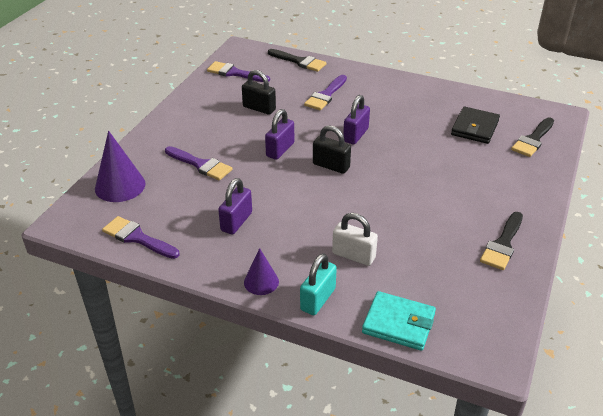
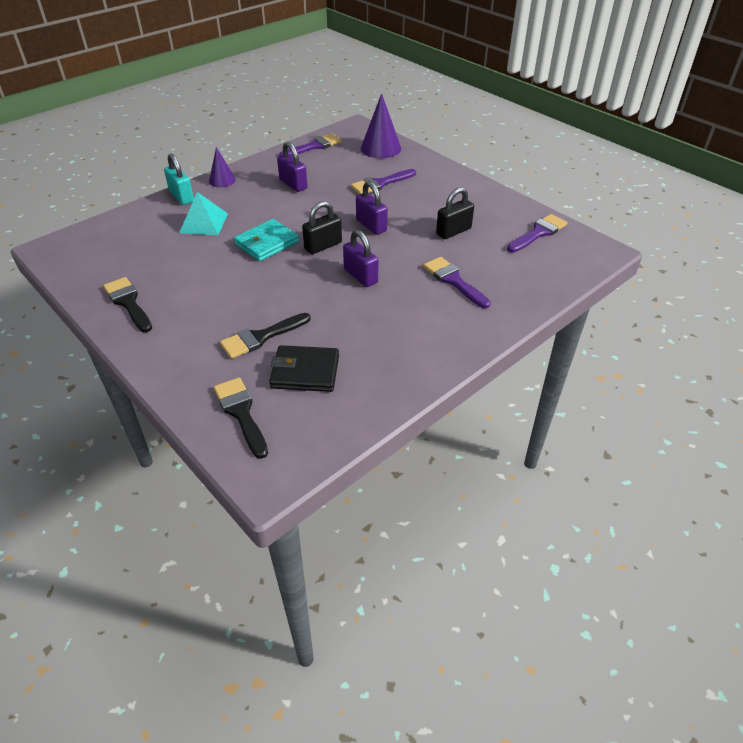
camera: 115 degrees right, 5 degrees up
black brush [268,49,327,72] -> black brush moved to [220,313,311,359]
white padlock [332,213,378,266] -> turquoise pyramid [179,192,228,235]
turquoise wallet [362,291,436,351] -> turquoise wallet moved to [234,219,299,261]
black wallet [451,107,500,144] -> black wallet turned 45 degrees counterclockwise [269,345,339,392]

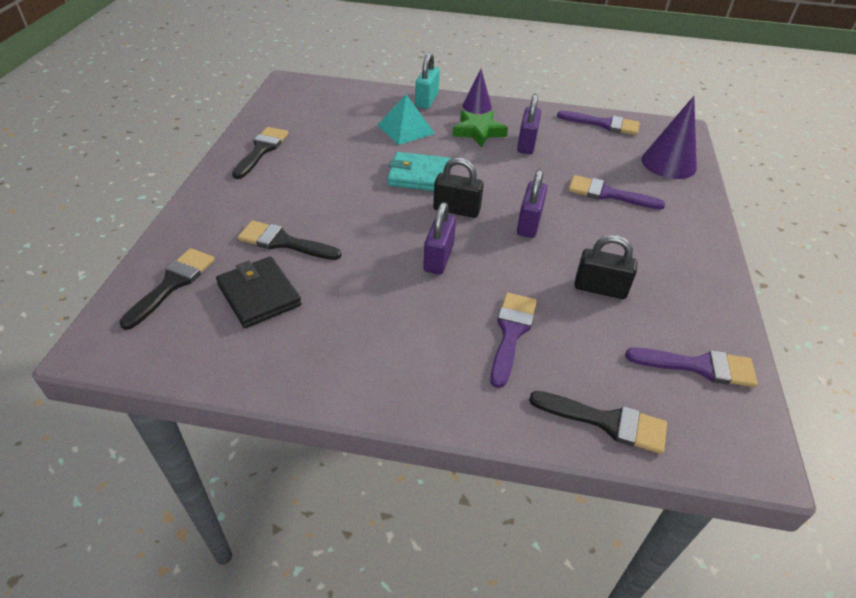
camera: 50 degrees right, 0 degrees up
none -> green star [453,110,508,147]
none -> black brush [529,391,667,454]

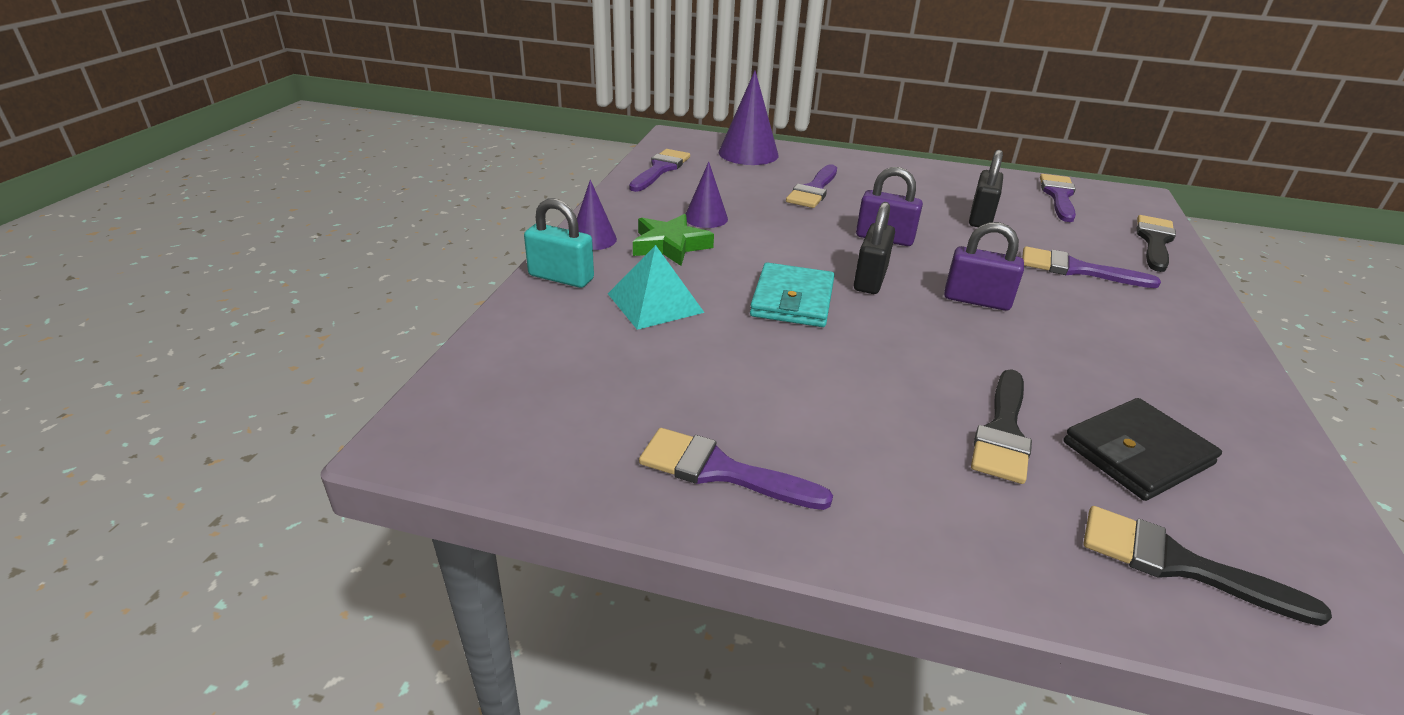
camera: 85 degrees left, 10 degrees down
black brush [232,127,289,179] -> purple brush [639,428,833,510]
purple padlock [517,94,541,154] -> purple cone [686,162,728,228]

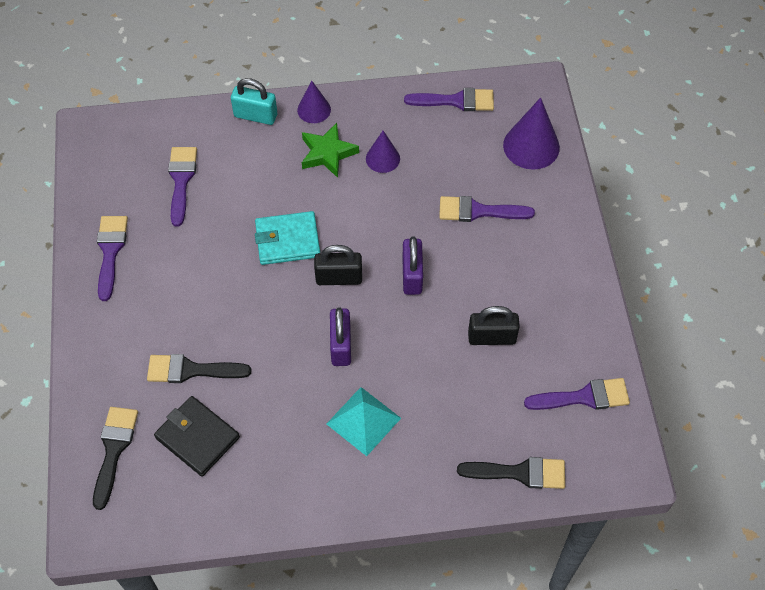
camera: 70 degrees right, 25 degrees up
turquoise padlock [524,199,594,288] -> turquoise padlock turned 75 degrees counterclockwise [231,78,277,125]
turquoise pyramid [608,245,705,330] -> turquoise pyramid moved to [327,387,401,456]
purple brush [1022,246,1161,288] -> purple brush moved to [168,147,197,227]

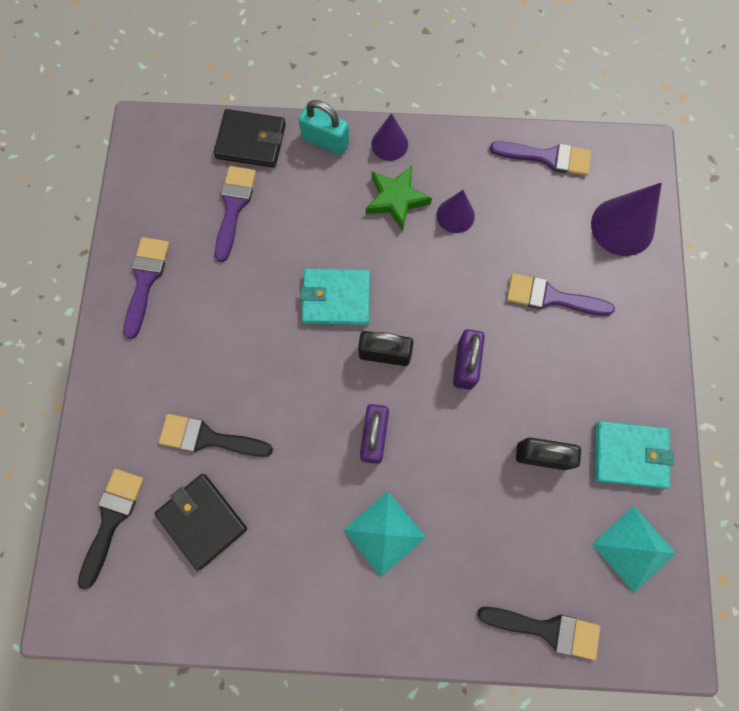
camera: 10 degrees right, 15 degrees up
purple brush [524,378,630,410] -> turquoise pyramid [592,506,676,593]
none -> black wallet [213,109,286,168]
none -> turquoise wallet [594,421,674,489]

